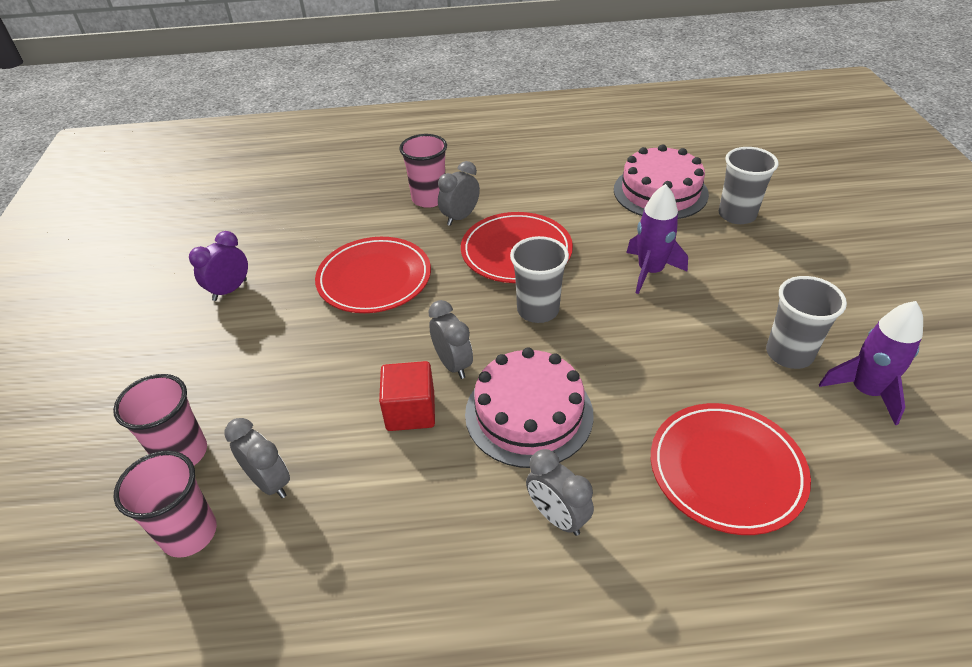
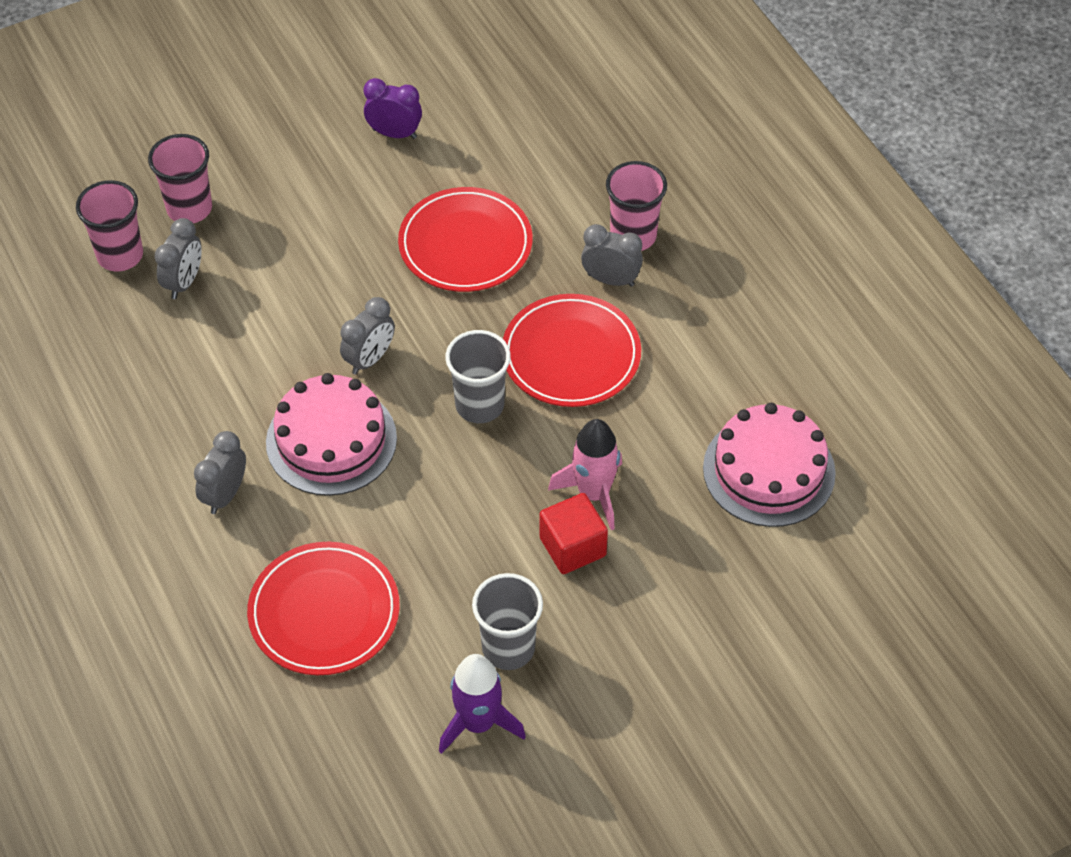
camera: 65 degrees right, 10 degrees up
red cube [379,361,435,431] -> red cube moved to [540,493,608,574]
purple rocket [626,184,688,294] -> pink rocket [548,419,622,530]
grey cup [719,147,779,224] -> none

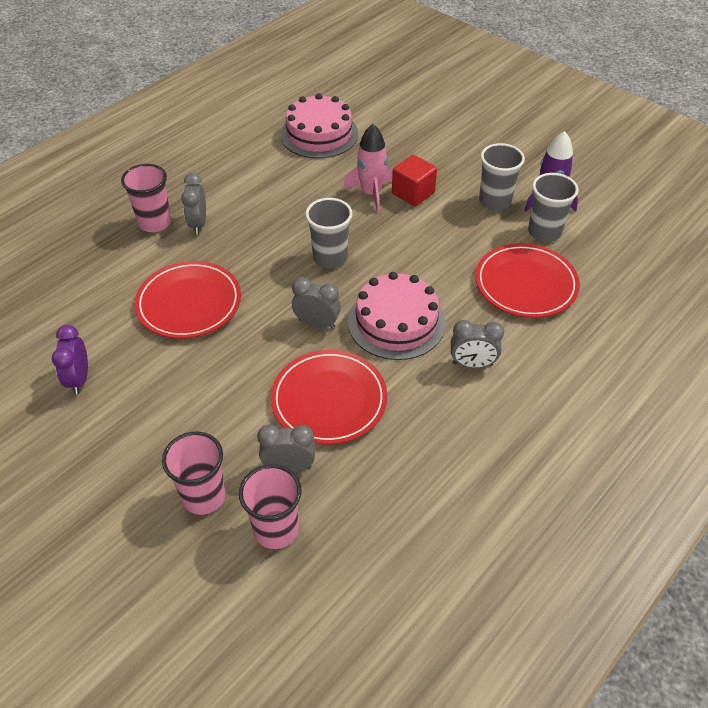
camera: 110 degrees left, 5 degrees down
red plate [503,294,641,407] -> red plate moved to [271,350,387,445]
none -> grey cup [528,173,579,242]

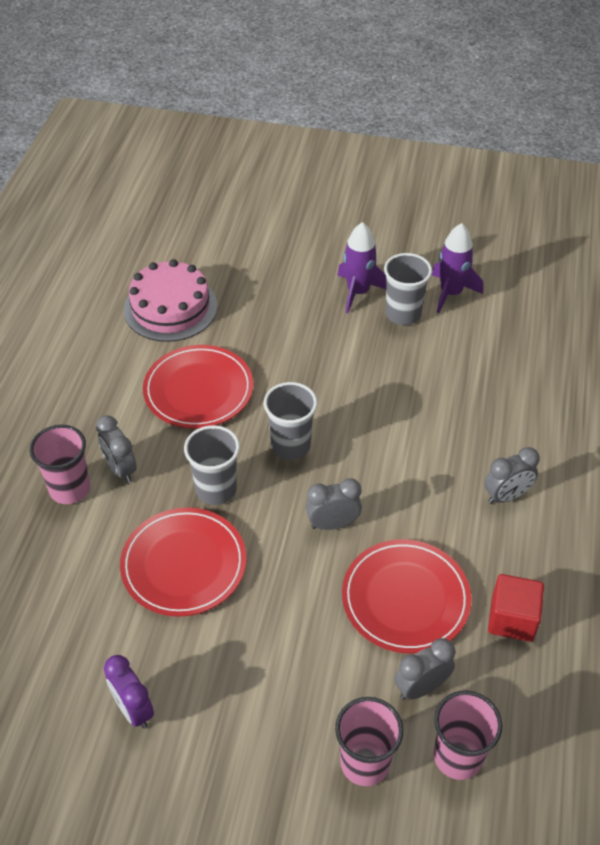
camera: 30 degrees left, 0 degrees up
pink rocket [343,124,392,213] -> none
pink cake [348,272,446,360] -> none
red cube [392,155,437,206] -> red cube moved to [488,574,544,642]
red plate [475,243,580,318] -> red plate moved to [143,345,253,428]
grey cup [528,173,579,242] -> grey cup moved to [184,425,240,505]
none -> purple rocket [337,222,387,313]

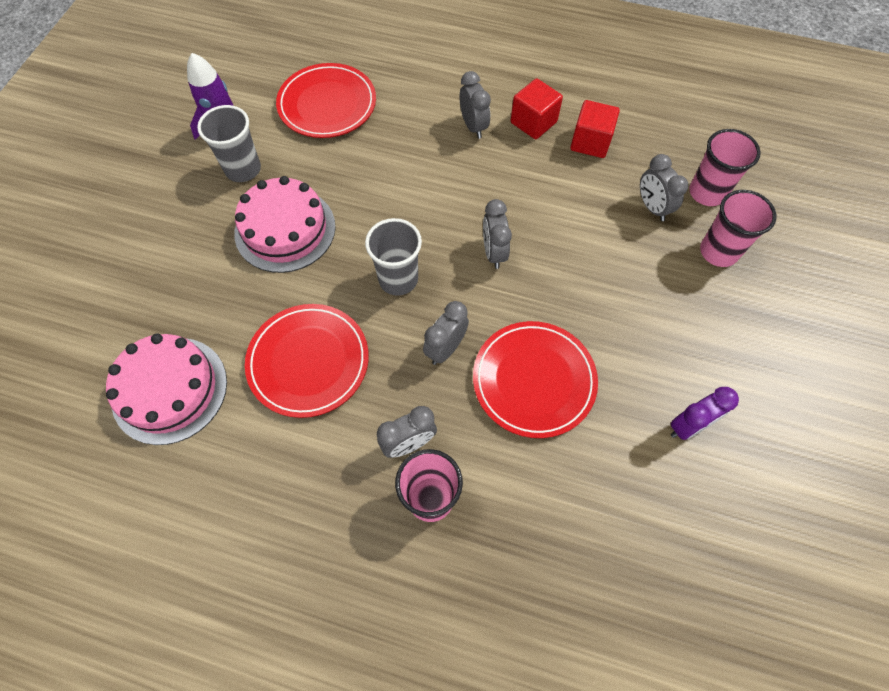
camera: 85 degrees left, 15 degrees up
grey cup [184,425,240,505] -> grey clock [423,301,469,365]
purple rocket [337,222,387,313] -> none
red plate [342,539,472,654] -> red plate moved to [276,63,376,138]
none -> pink cake [234,176,336,273]
none -> red cube [511,78,563,139]

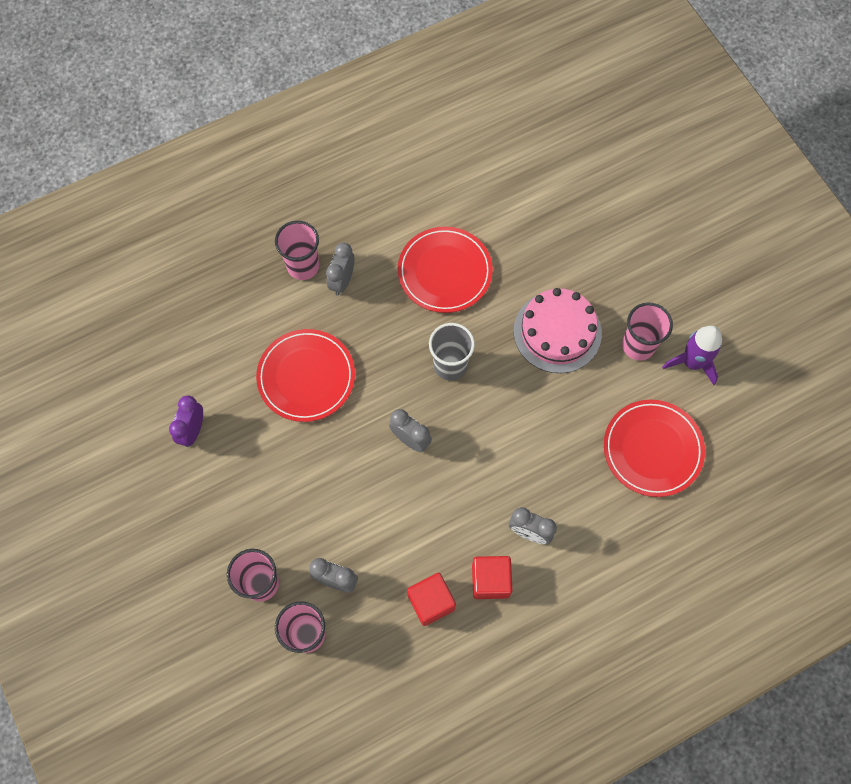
camera: 135 degrees right, 5 degrees up
pink cake [106,334,227,445] -> none
grey cup [197,105,261,182] -> pink cup [622,303,673,361]
grey clock [423,301,469,365] -> none

